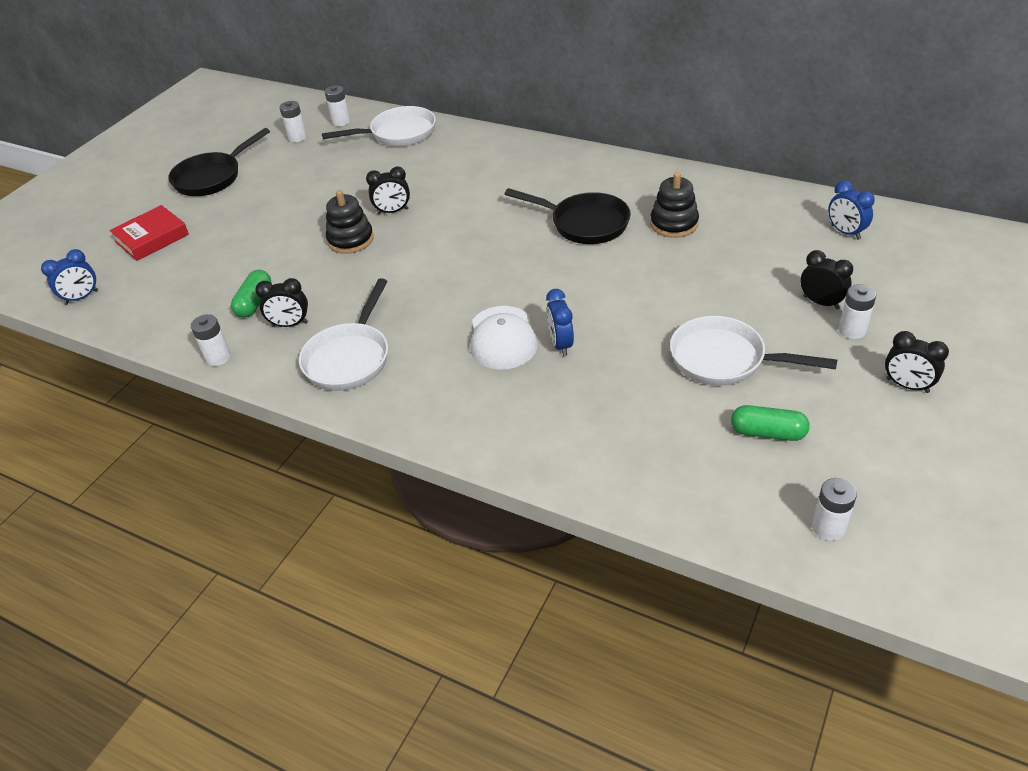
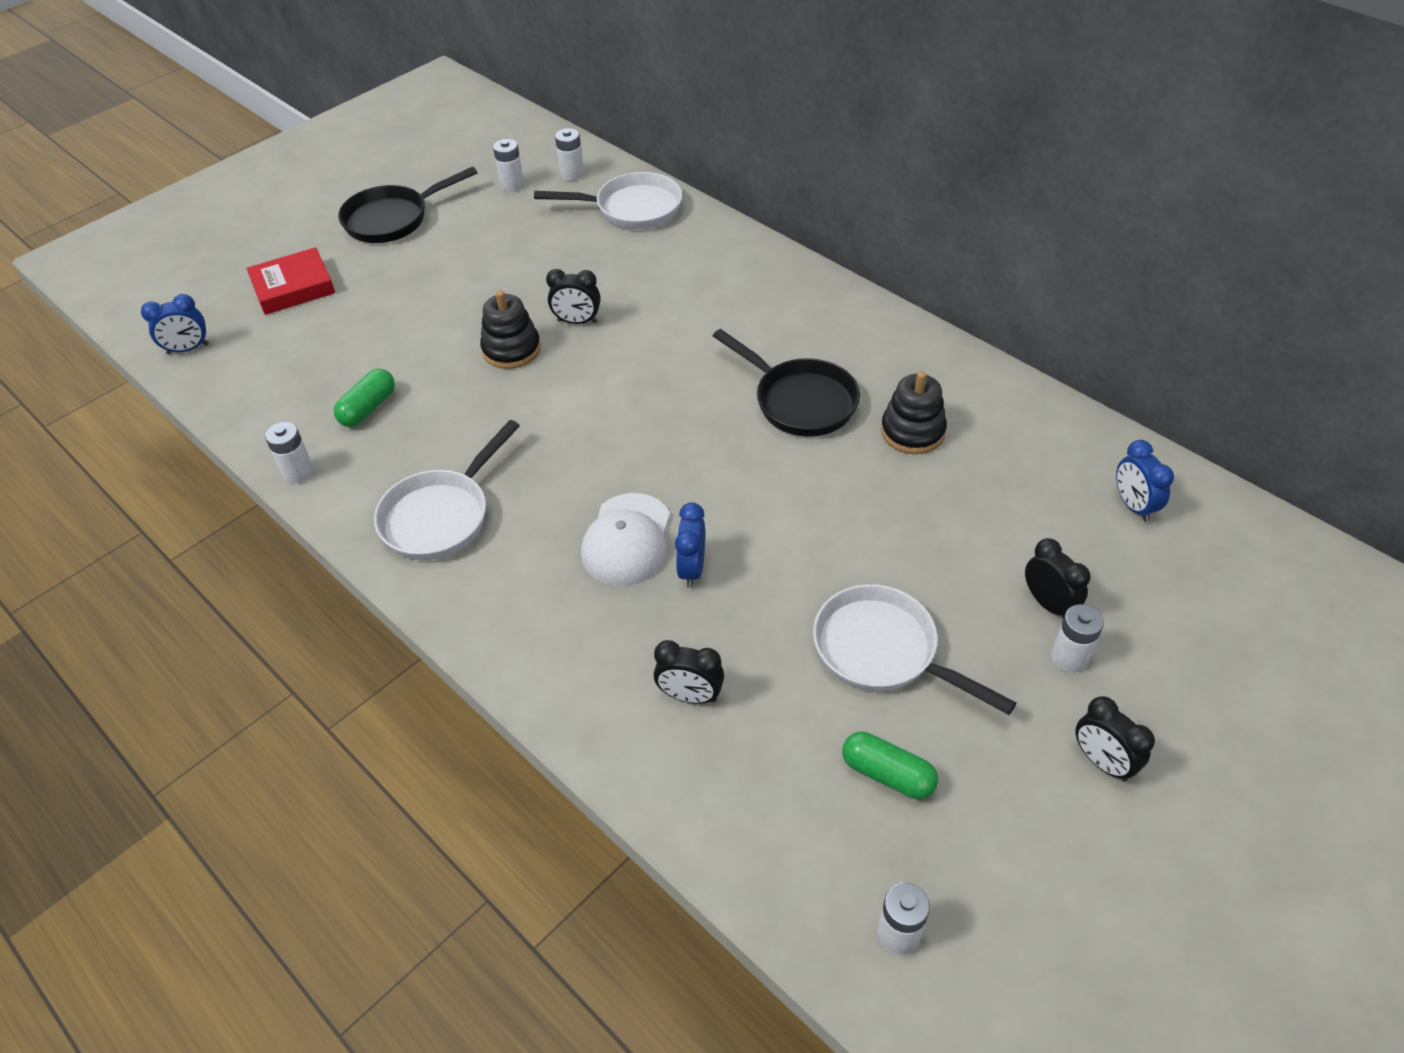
camera: 15 degrees right, 5 degrees up
black clock [255,278,308,327] -> black clock moved to [654,640,724,704]

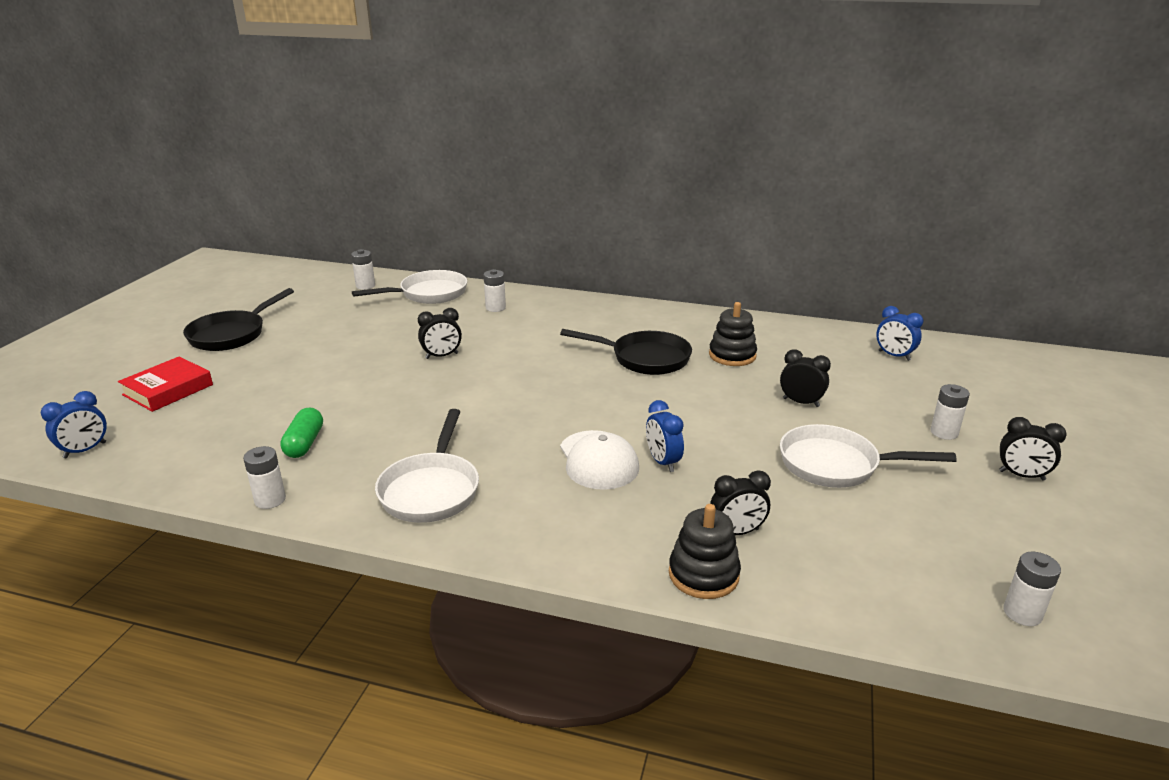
camera: 30 degrees left, 20 degrees down
black stacking toy [480,290,541,369] -> black stacking toy moved to [669,504,741,599]
white battery [493,139,524,192] -> white battery moved to [483,269,506,312]
green capsule [842,732,938,799] -> none
black clock [1025,538,1090,618] -> black clock moved to [780,349,831,407]

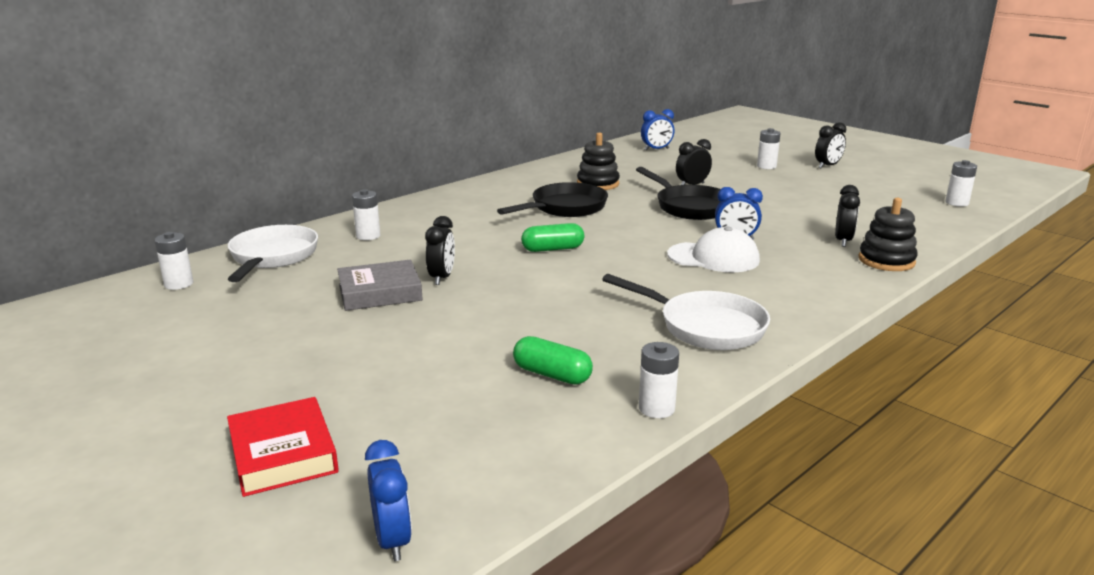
camera: 60 degrees left, 5 degrees down
black pan [183,288,294,351] -> black pan moved to [636,167,720,220]
white pan [780,424,957,488] -> none
none -> grey book [337,260,423,311]
none -> green capsule [521,223,584,252]

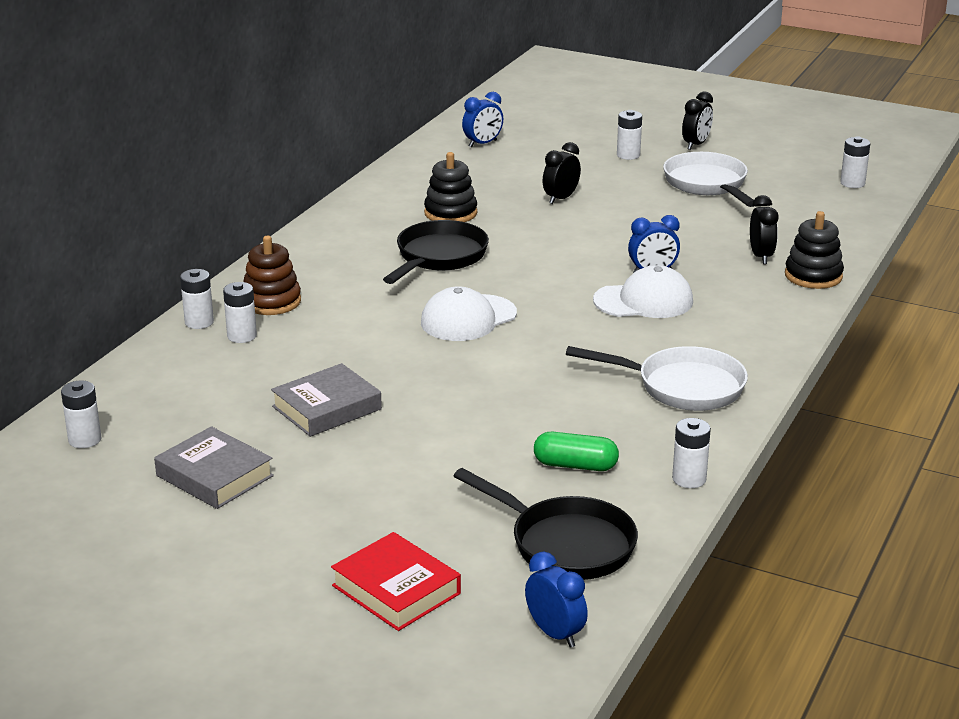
camera: 20 degrees left, 5 degrees up
white pan [227,225,318,282] -> white pan moved to [663,152,754,207]
black clock [425,216,455,285] -> none
green capsule [521,223,584,252] -> white cap [421,286,517,341]
black pan [636,167,720,220] -> black pan moved to [454,468,638,580]
none -> grey book [154,426,274,509]
none -> white battery [180,269,214,329]
none -> brown stacking toy [243,236,301,315]

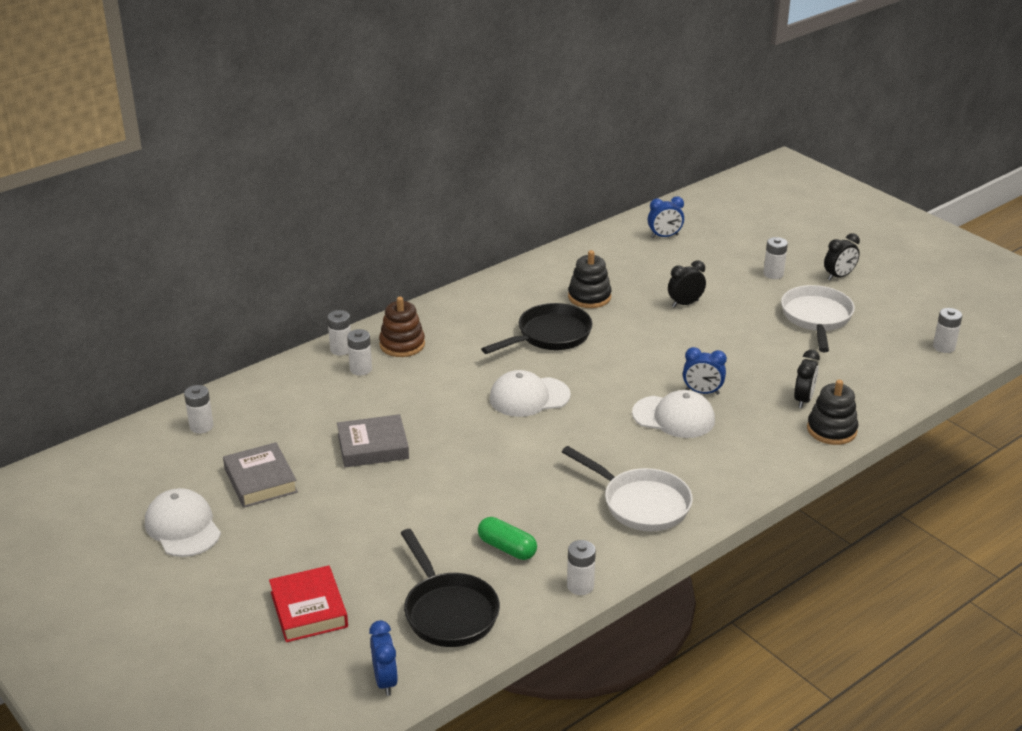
camera: 25 degrees right, 5 degrees up
none -> white cap [145,488,221,557]

